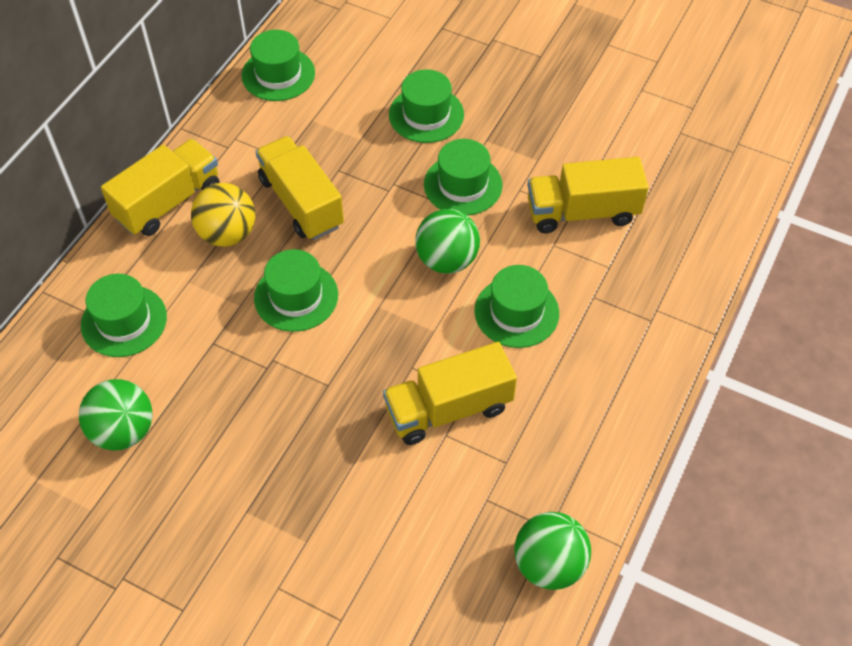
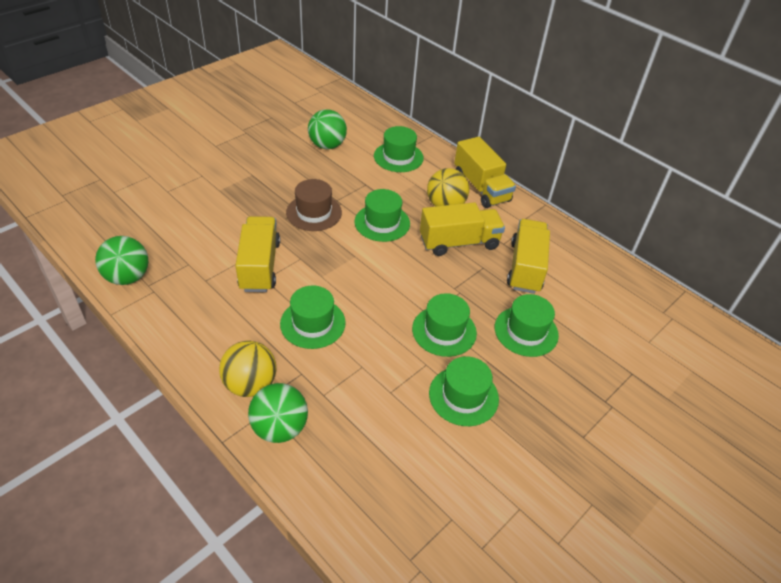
camera: 105 degrees right, 10 degrees down
green hat [242,30,315,101] -> green hat moved to [429,356,499,426]
green ball [415,209,480,274] -> green ball moved to [248,383,308,443]
yellow truck [528,157,649,233] -> yellow truck moved to [507,219,550,294]
none -> yellow ball [219,341,277,397]
none -> brown hat [286,179,342,231]

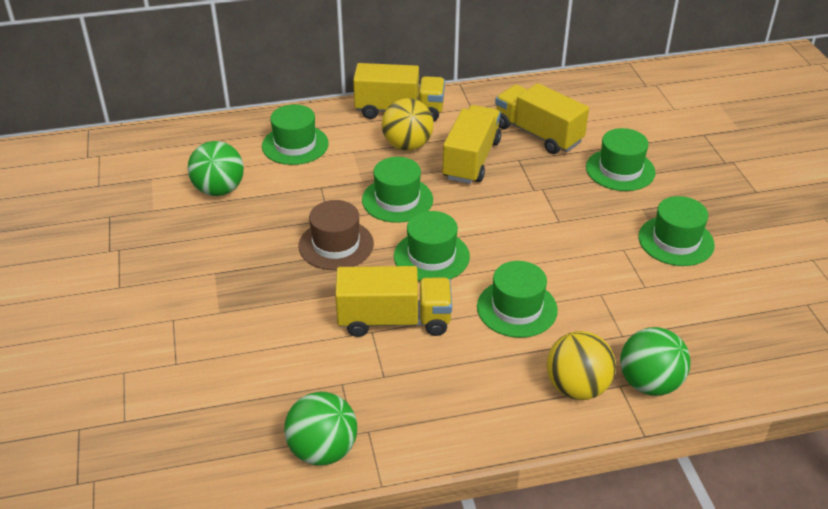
camera: 55 degrees left, 5 degrees down
yellow truck [235,216,280,292] -> yellow truck turned 150 degrees clockwise [335,266,452,337]
green hat [412,293,477,357] -> green hat moved to [394,211,470,281]

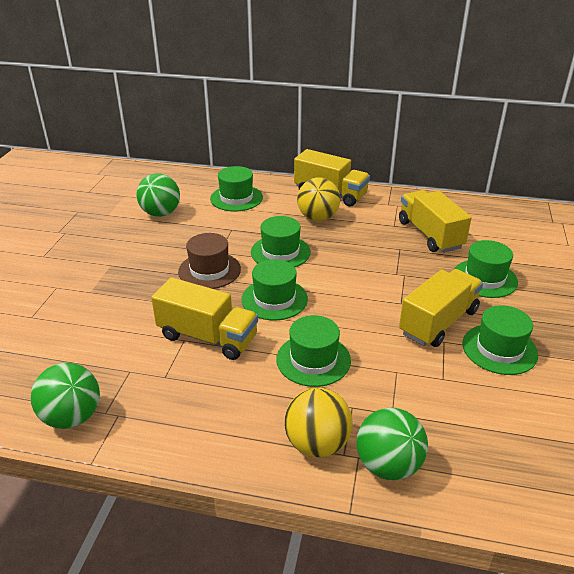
camera: 25 degrees right, 5 degrees down
yellow truck [442,105,501,184] -> yellow truck moved to [399,269,483,347]

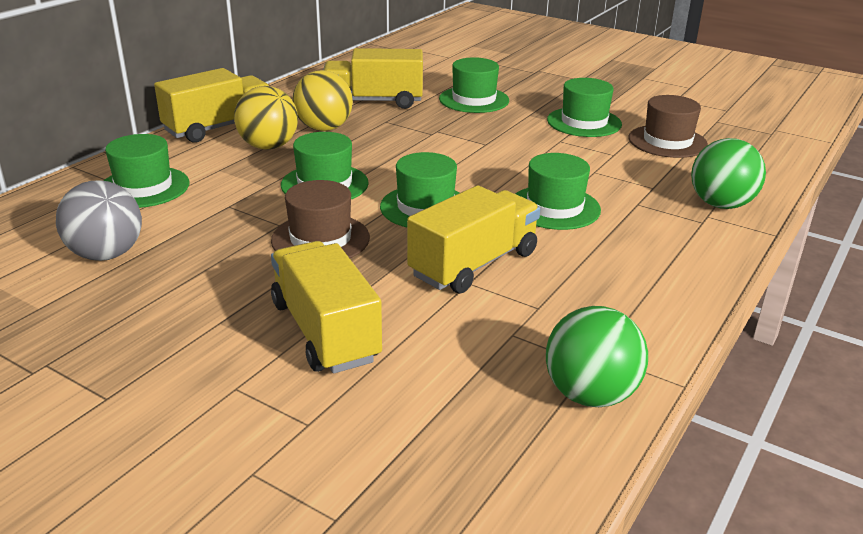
camera: 70 degrees left, 5 degrees down
green ball [136,173,180,217] -> grey ball [56,180,142,261]
yellow ball [284,388,353,458] -> yellow ball moved to [292,70,353,131]
yellow truck [399,269,483,347] -> yellow truck moved to [271,241,382,374]
none -> brown hat [628,95,708,158]

